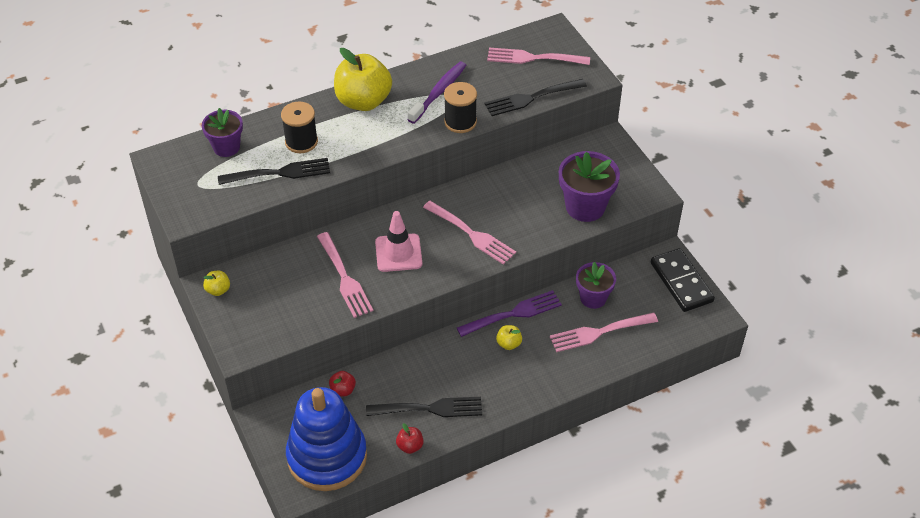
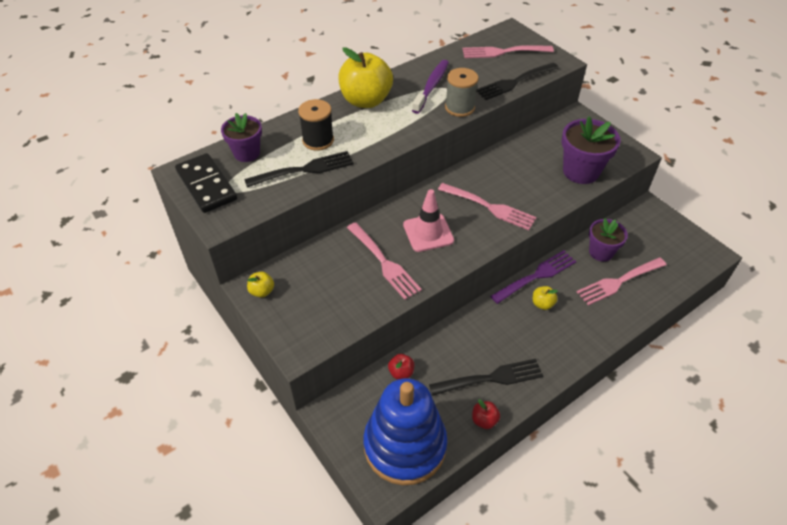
camera: 10 degrees left, 0 degrees up
black spool [444,82,477,133] -> grey spool [445,68,479,117]
black domino [651,248,715,312] -> black domino moved to [175,153,237,213]

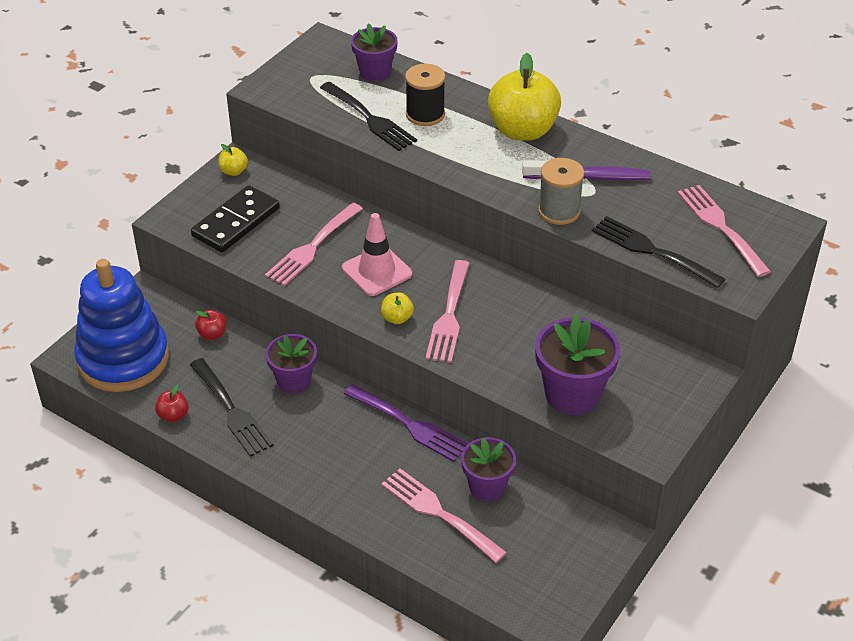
camera: 70 degrees right, 5 degrees down
black domino [175,153,237,213] -> black domino moved to [191,185,280,252]
yellow apple [533,286,558,310] -> yellow apple moved to [381,293,414,324]
none -> purple flower pot [266,334,317,394]

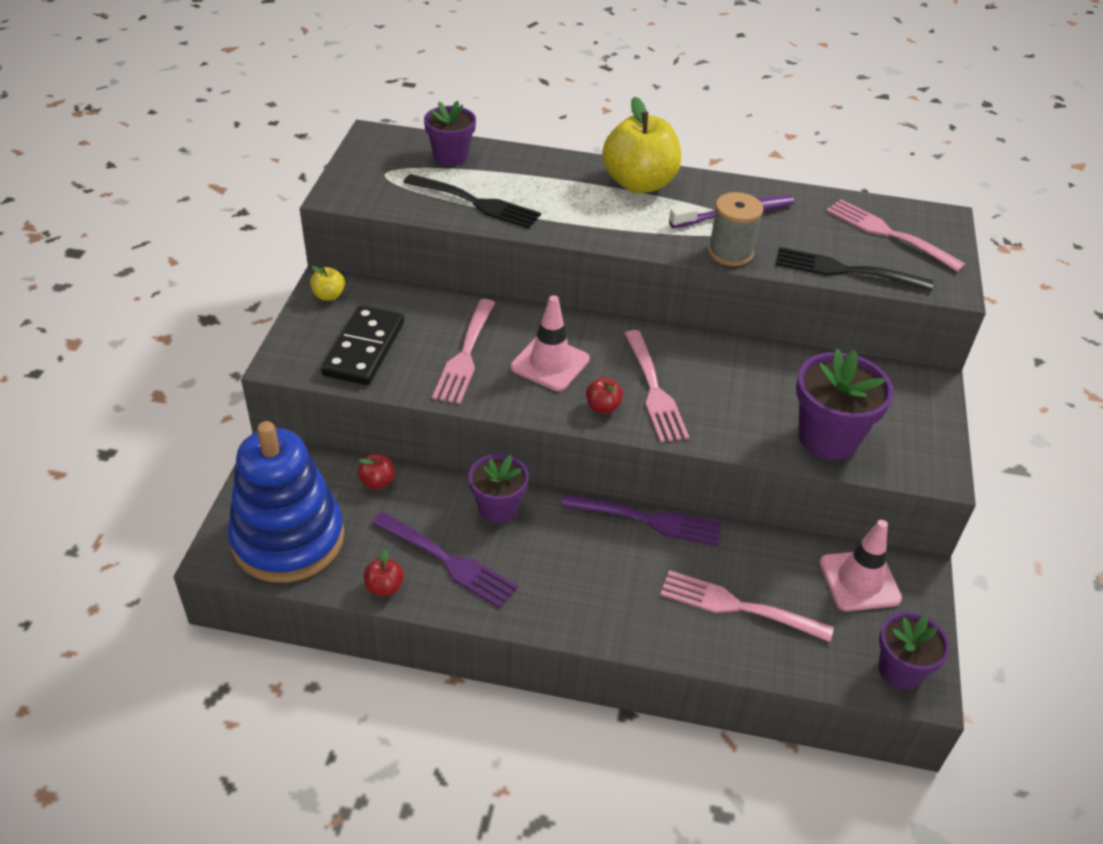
camera: 25 degrees left, 0 degrees up
black fork [190,358,273,457] -> purple fork [372,512,518,608]
yellow apple [381,293,414,324] -> red apple [586,377,623,414]
black spool [405,64,446,126] -> none
purple flower pot [461,437,516,501] -> purple flower pot moved to [878,612,950,689]
none -> pink traffic cone [819,520,902,611]

